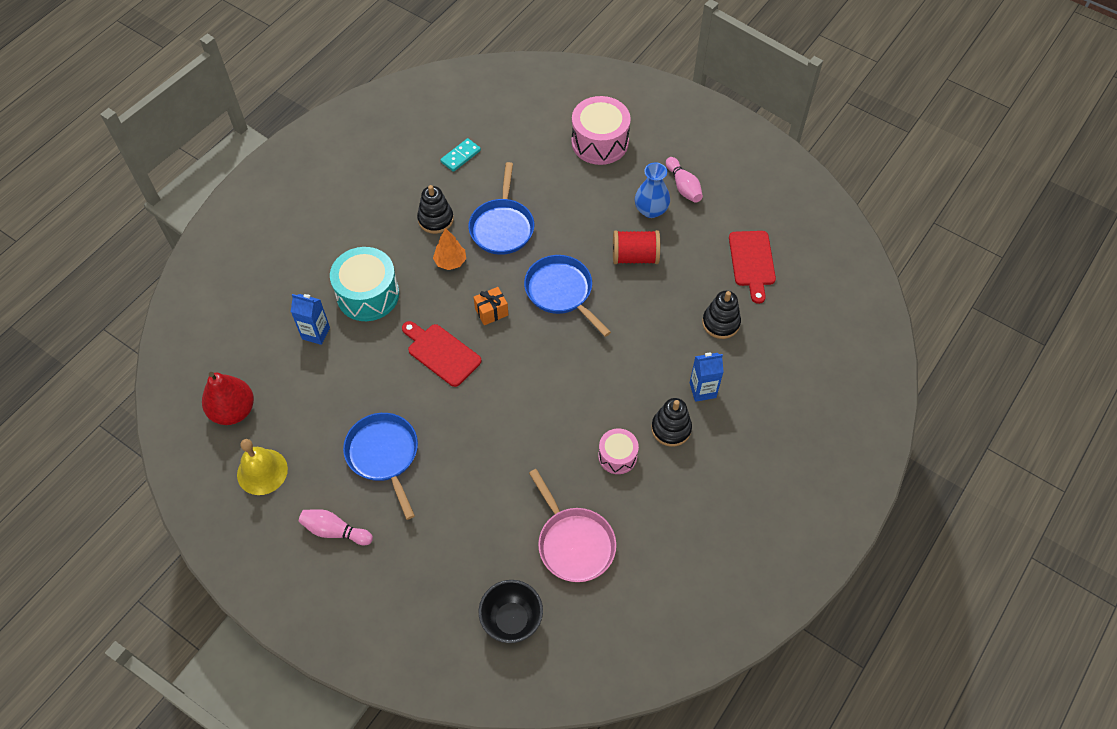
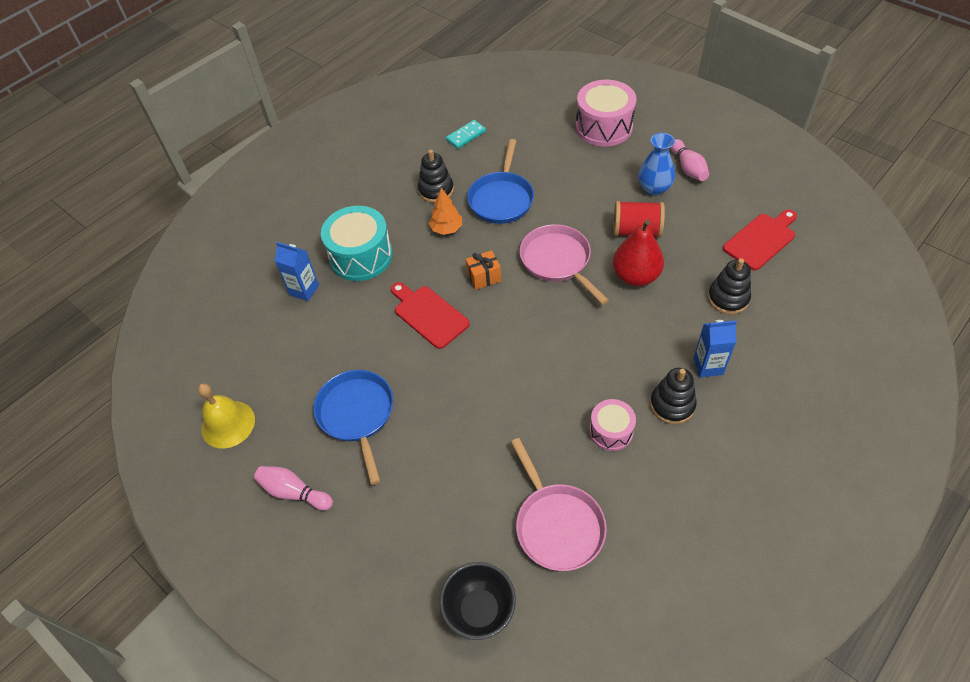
camera: 10 degrees right, 5 degrees down
red pear [202,372,254,425] -> red pear moved to [613,220,664,286]
blue pan [524,255,611,337] -> pink pan [520,224,609,305]
red cutting board [729,231,776,304] -> red cutting board turned 135 degrees counterclockwise [723,210,797,271]

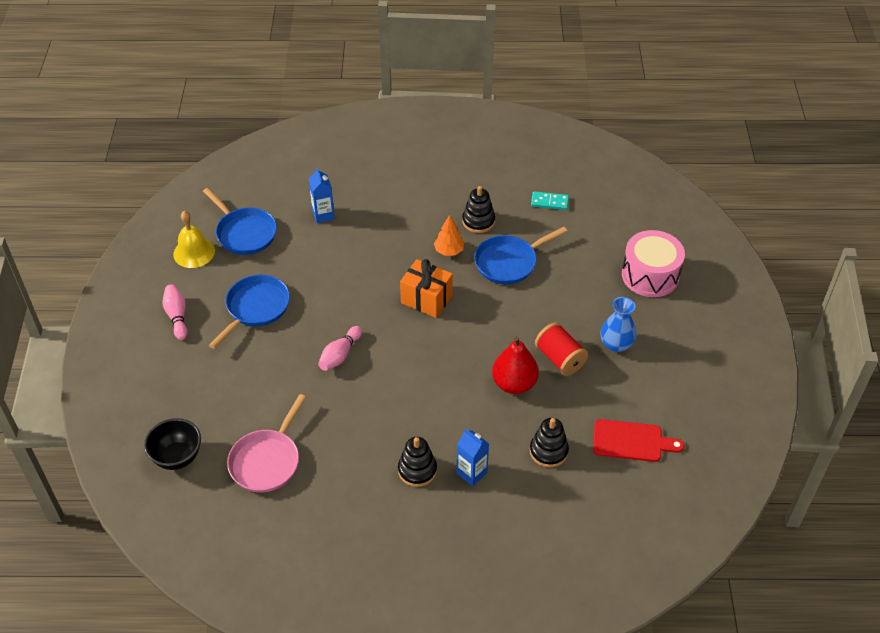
camera: 45 degrees right, 5 degrees down
turquoise drum [321,206,393,281] -> none
red cutting board [391,282,470,349] -> none
orange gift [466,250,501,290] -> orange gift [400,259,453,318], size x1.63
pink pan [520,224,609,305] -> none
pink drum [590,399,636,451] -> none
pink bowling pin [670,139,709,181] -> pink bowling pin moved to [318,326,362,371]
none -> blue pan [203,188,277,255]

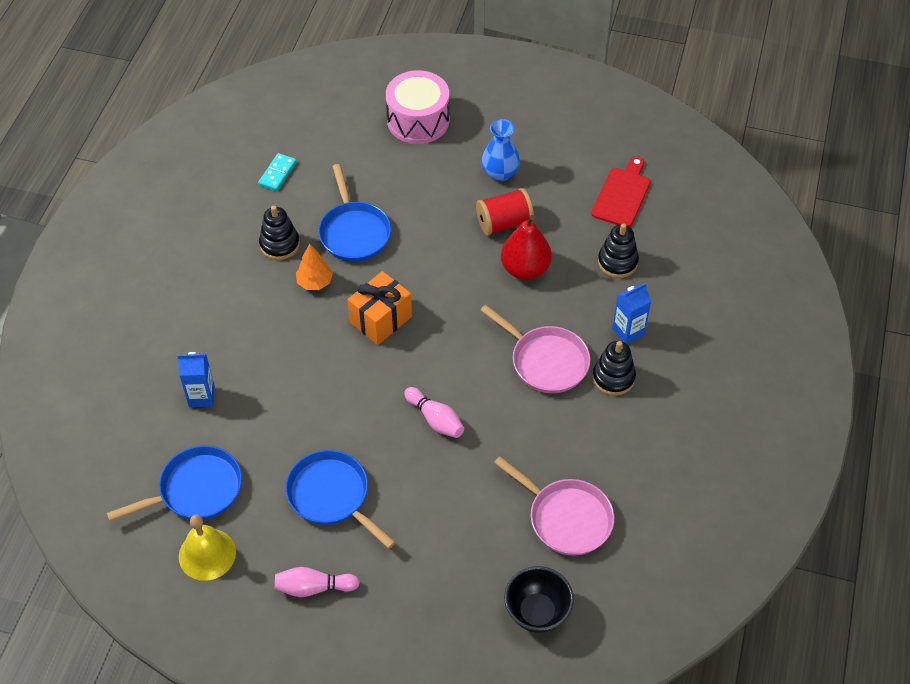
camera: 75 degrees left, 5 degrees up
none -> pink pan [480,305,591,393]

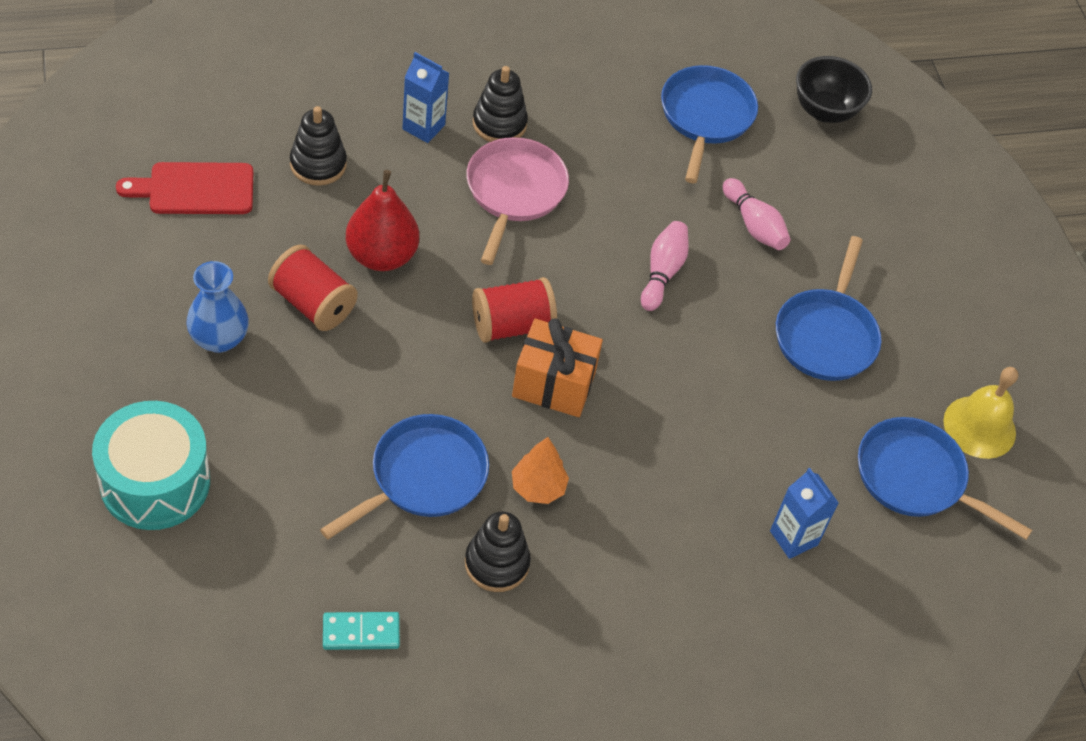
camera: 125 degrees left, 0 degrees up
pink bowling pin [275,567,360,597] -> pink bowling pin moved to [723,178,791,250]
pink drum [386,70,449,144] -> turquoise drum [92,401,210,530]
pink pan [494,456,614,556] -> blue pan [661,65,758,183]
none -> red spool [472,277,557,343]

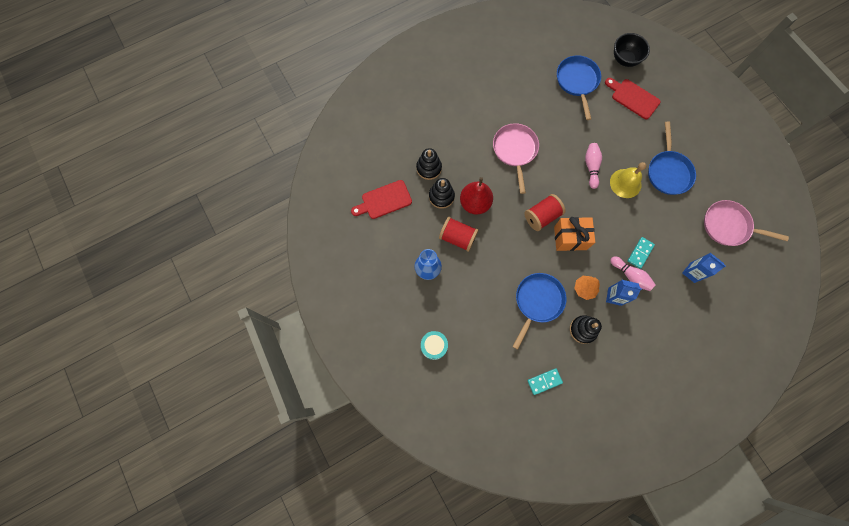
camera: 10 degrees left, 20 degrees up
turquoise drum [92,401,210,530] -> turquoise drum [421,331,448,360], size x0.57
blue carton [402,52,449,143] -> blue carton moved to [606,280,642,306]
black stacking toy [473,66,528,142] -> black stacking toy moved to [429,178,455,209]
pink bowling pin [723,178,791,250] -> pink bowling pin moved to [610,256,656,291]
blue pan [858,417,1032,540] -> pink pan [704,200,789,246]
yellow bell [943,367,1018,459] -> yellow bell moved to [610,162,646,198]
none -> red cutting board [605,78,661,119]
none -> turquoise domino [628,237,655,269]

